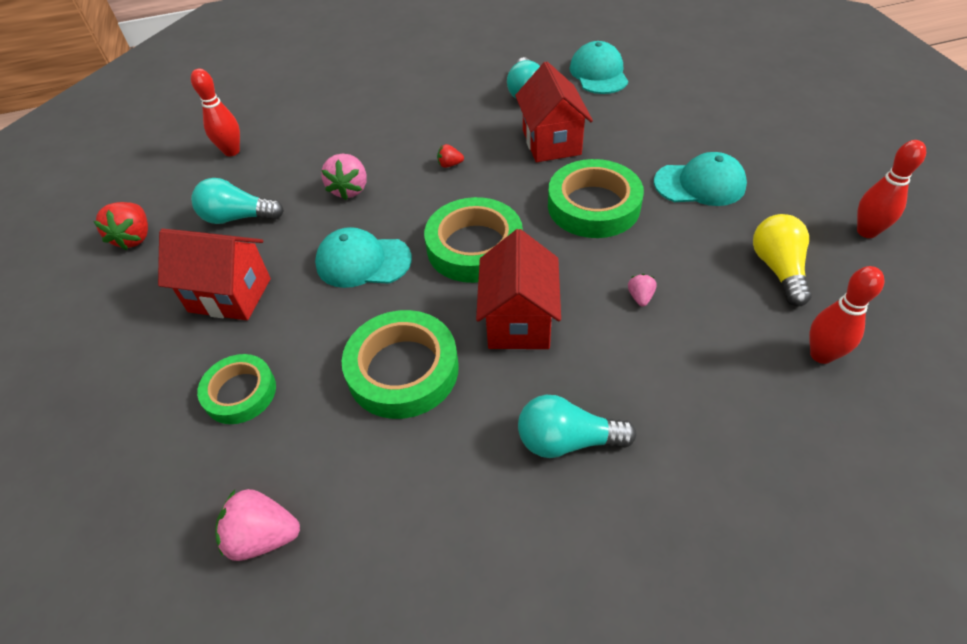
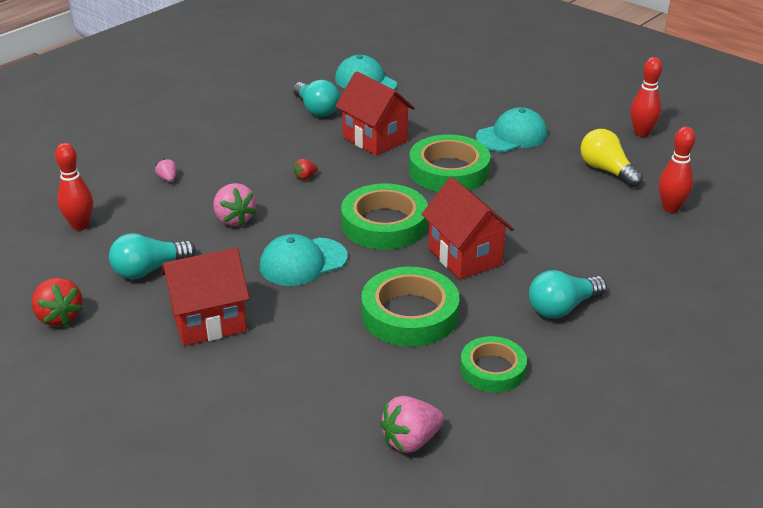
camera: 35 degrees left, 15 degrees down
green tape [197,354,276,424] -> green tape moved to [460,336,527,392]
pink strawberry [628,274,656,307] -> pink strawberry moved to [155,159,177,182]

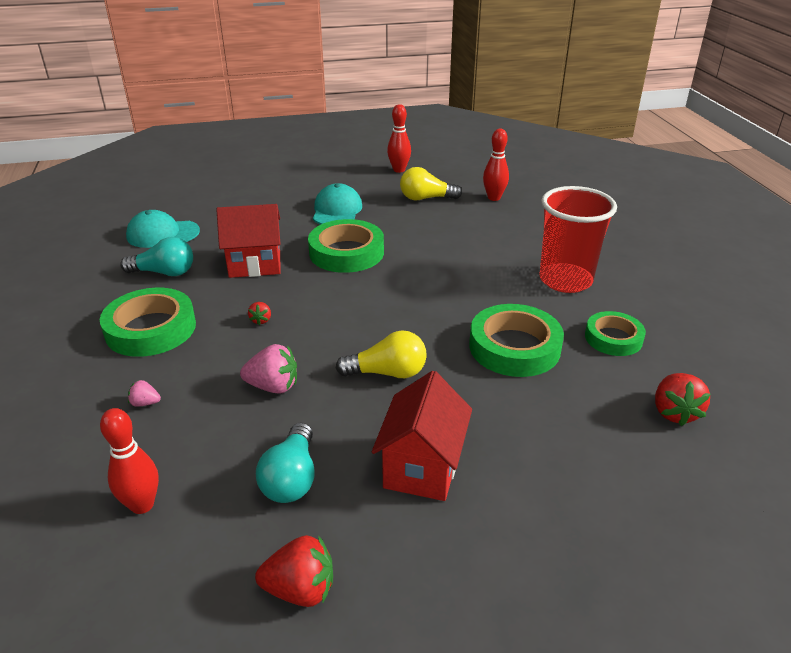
camera: 55 degrees left, 0 degrees up
turquoise cap [260,234,348,286] -> yellow light bulb [336,330,427,378]
green tape [341,183,428,250] -> green tape moved to [100,288,196,357]
pink strawberry [380,396,444,453] -> red strawberry [655,373,711,426]
red house [422,177,514,280] -> none
turquoise light bulb [529,270,607,319] -> red cup [540,186,617,293]

